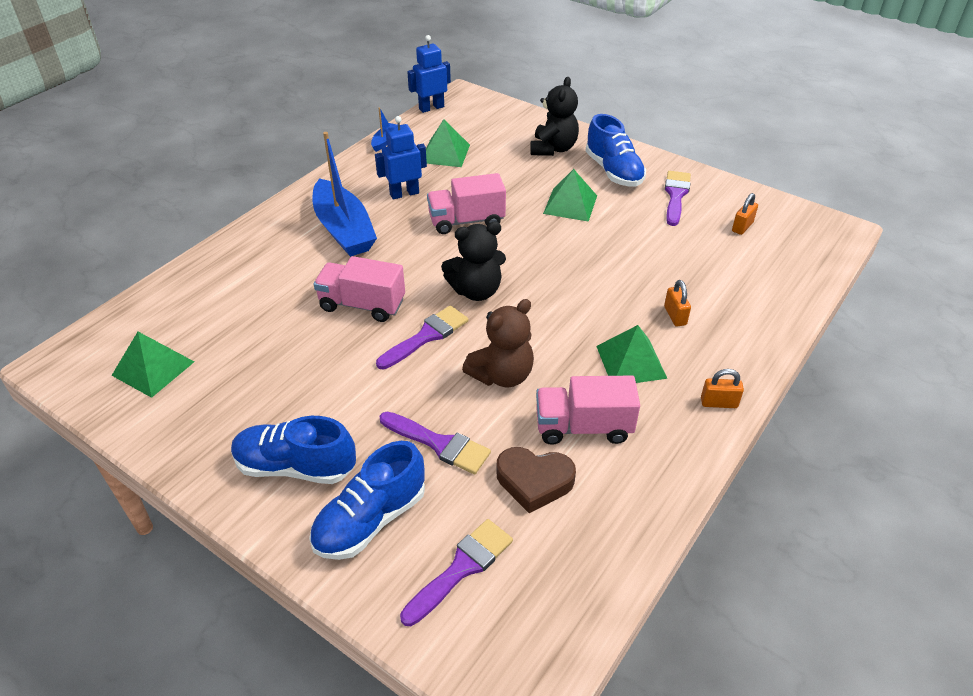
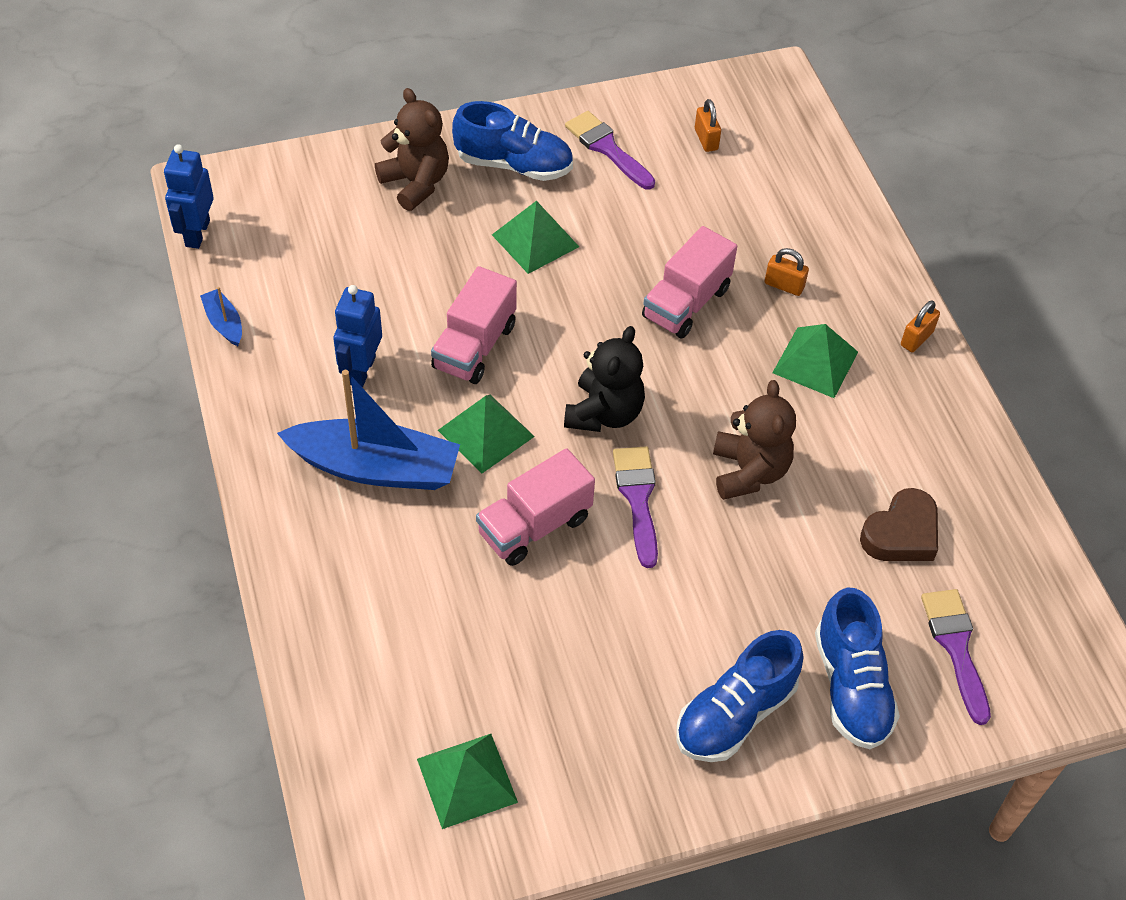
camera: 55 degrees left, 10 degrees up
purple brush [380,412,491,474] -> none
green pyramid [426,119,470,167] -> green pyramid moved to [438,395,535,473]
black teddy bear [530,77,579,156] -> brown teddy bear [375,88,449,211]
pink truck [536,376,640,445] -> pink truck moved to [642,226,737,338]

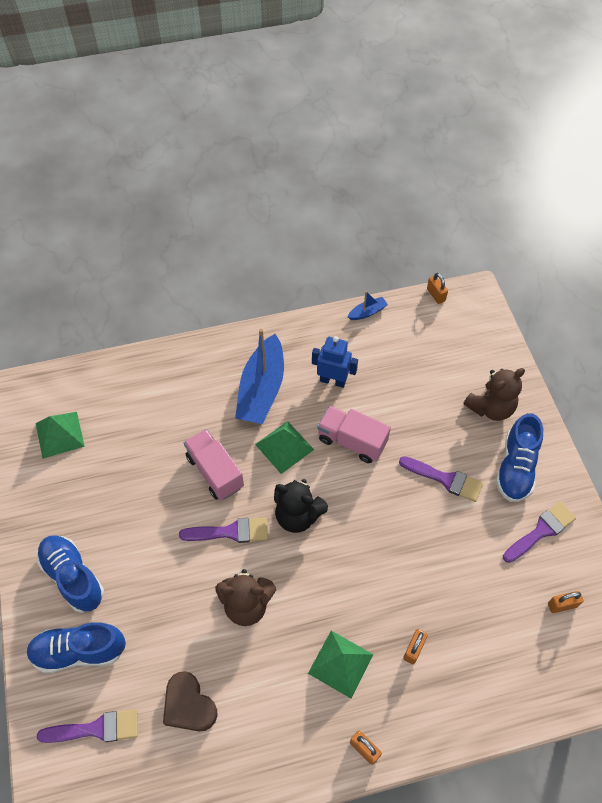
camera: 95 degrees right, 5 degrees up
blue robot [164,144,214,249] -> orange padlock [427,273,448,304]
green pyramid [492,201,579,274] -> purple brush [399,456,483,502]
pink truck [642,226,737,338] -> none

